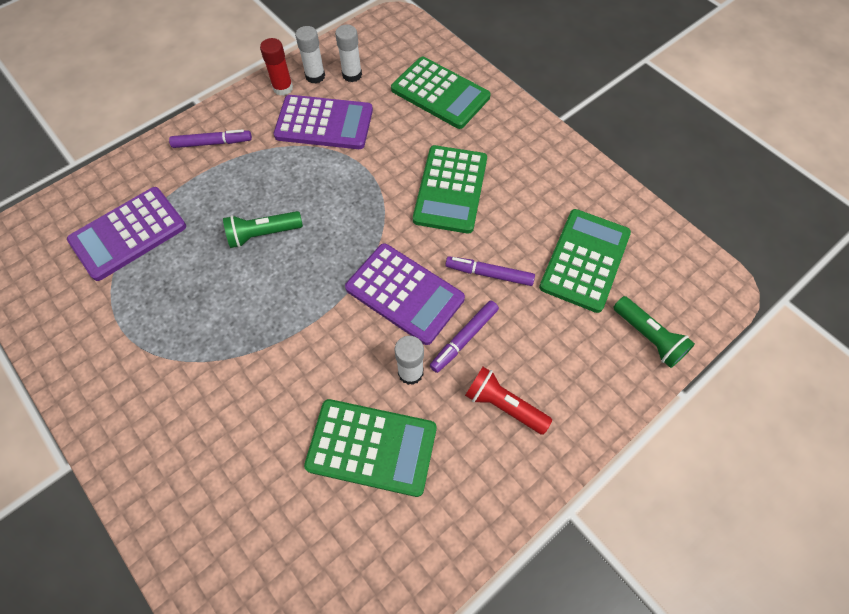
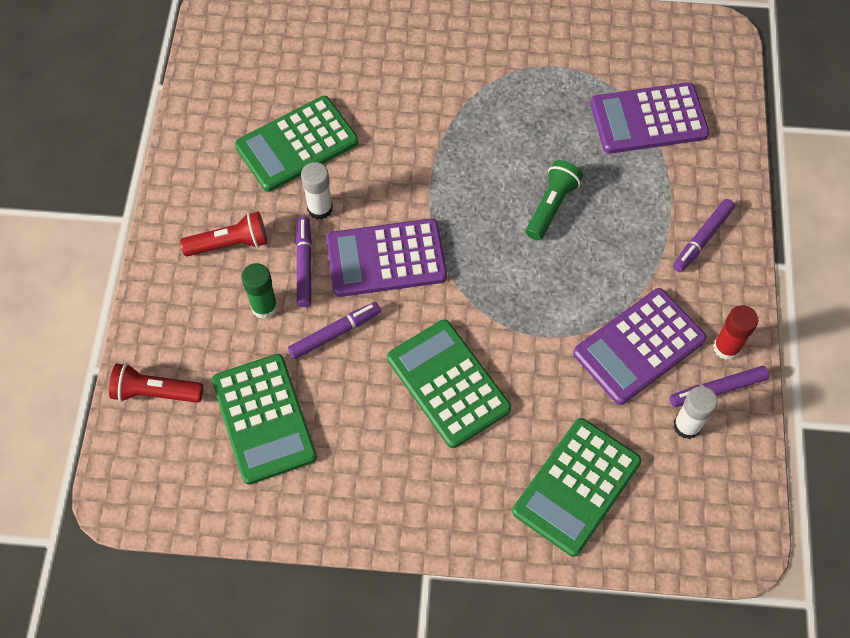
camera: 135 degrees right, 0 degrees up
purple calculator [67,187,186,281] -> purple calculator turned 105 degrees counterclockwise [591,82,710,154]
white glue stick [295,26,325,84] -> purple marker [670,366,769,407]
green calculator [391,57,490,129] -> green calculator turned 45 degrees counterclockwise [512,418,642,557]
green flashlight [613,296,695,368] -> red flashlight [109,363,203,403]
none -> green glue stick [241,263,278,319]

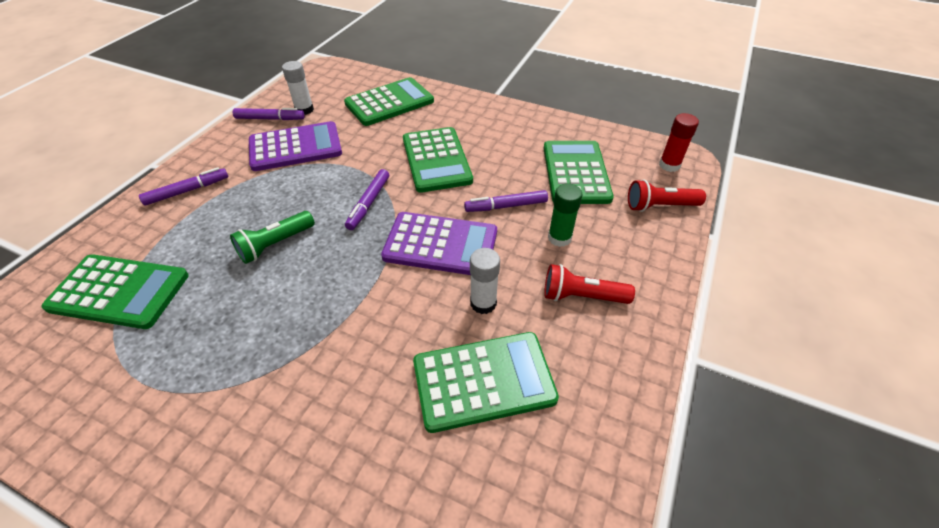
camera: 160 degrees left, 15 degrees down
red flashlight [109,363,203,403] -> red flashlight turned 150 degrees clockwise [628,179,706,212]
purple marker [296,217,312,307] -> purple marker moved to [345,169,389,230]
purple calculator [591,82,710,154] -> green calculator [41,255,189,329]
red glue stick [713,305,758,360] -> red glue stick moved to [659,113,699,172]

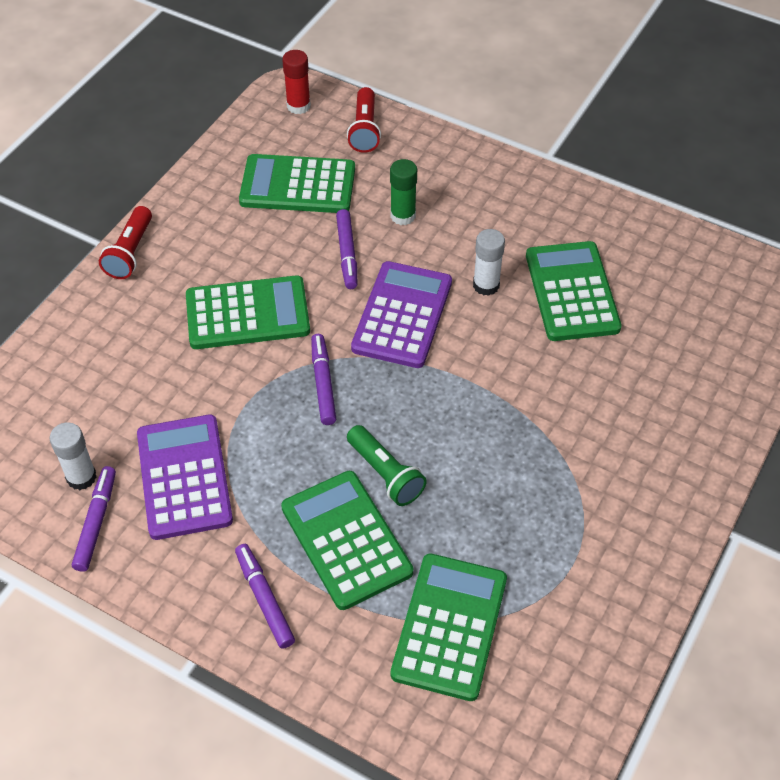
camera: 85 degrees left, 5 degrees up
green calculator [344,77,434,126] -> green calculator moved to [281,471,413,610]
purple marker [345,169,389,230] -> purple marker turned 120 degrees counterclockwise [311,334,336,425]
red flashlight [544,264,635,304] -> red flashlight moved to [99,206,152,279]

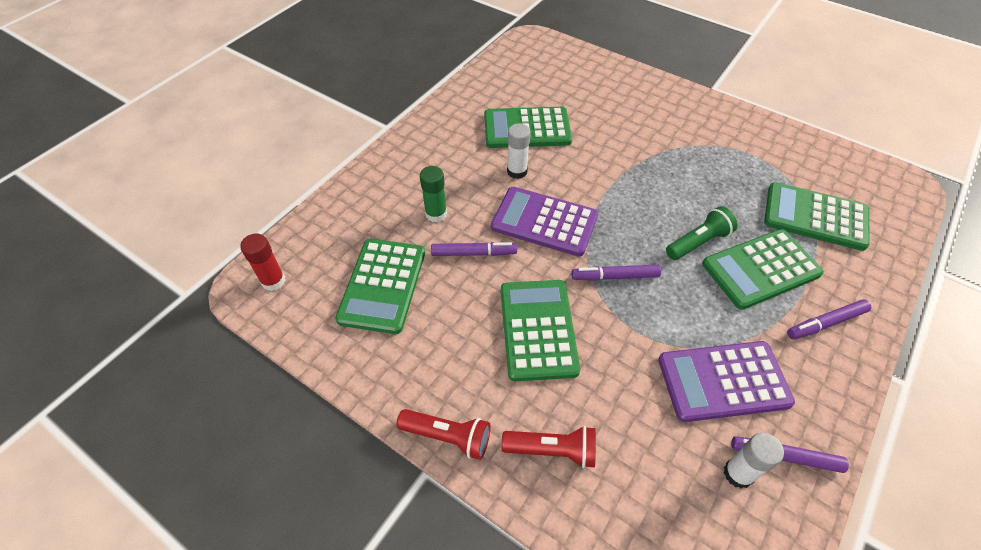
camera: 85 degrees left, 0 degrees up
red flashlight [347,87,381,153] -> red flashlight moved to [502,426,596,468]

